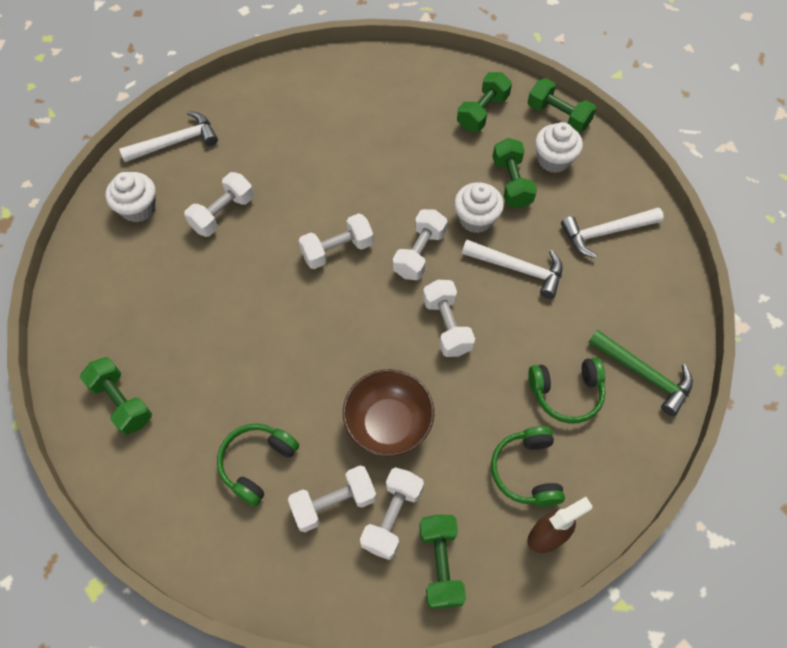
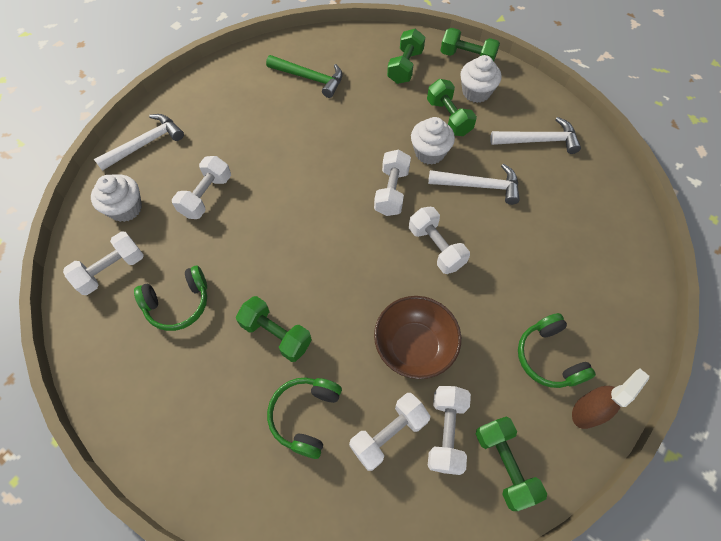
camera: 15 degrees left, 0 degrees up
green dumbbell [80,357,152,435] -> green dumbbell moved to [236,296,312,362]
white dumbbell [298,213,374,269] -> white dumbbell moved to [63,231,144,295]
green headphones [528,357,605,423] -> green headphones moved to [134,266,207,331]
white hammer [561,207,664,258] -> white hammer turned 150 degrees counterclockwise [490,117,581,154]
green hammer [588,329,693,416] -> green hammer moved to [266,55,343,98]

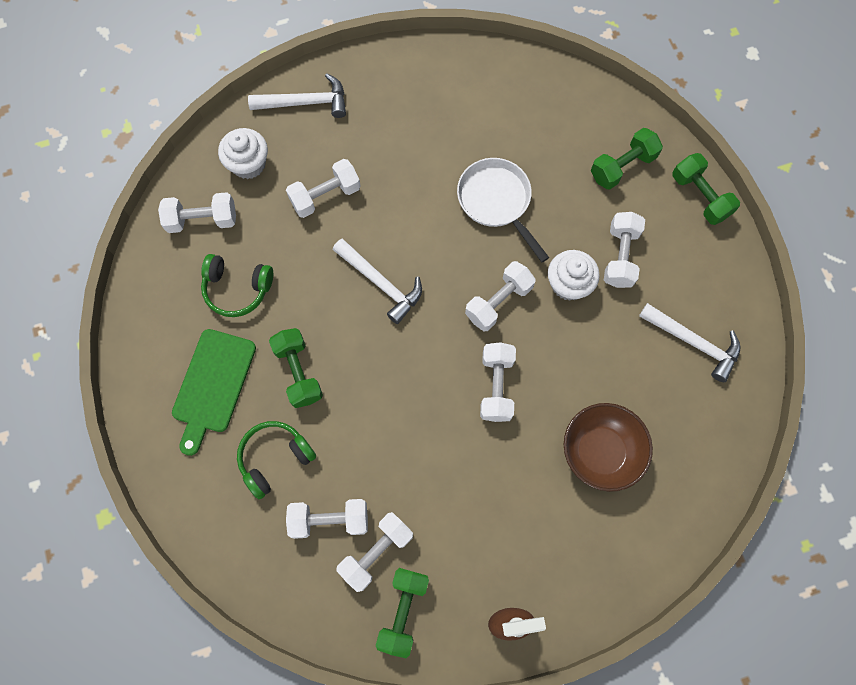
camera: 35 degrees right, 10 degrees up
green hammer [266,55,343,98] -> none
brown bowl [374,296,461,379] -> brown bowl moved to [564,403,653,492]
green dumbbell [427,79,477,136] -> white dumbbell [604,212,645,288]
white hammer [428,164,520,205] -> white hammer moved to [333,239,422,324]
white cupcake [460,55,501,103] -> none
green headphones [518,313,596,388] -> none
none -> green cutting board [172,329,256,456]
none -> white pan [457,158,549,262]

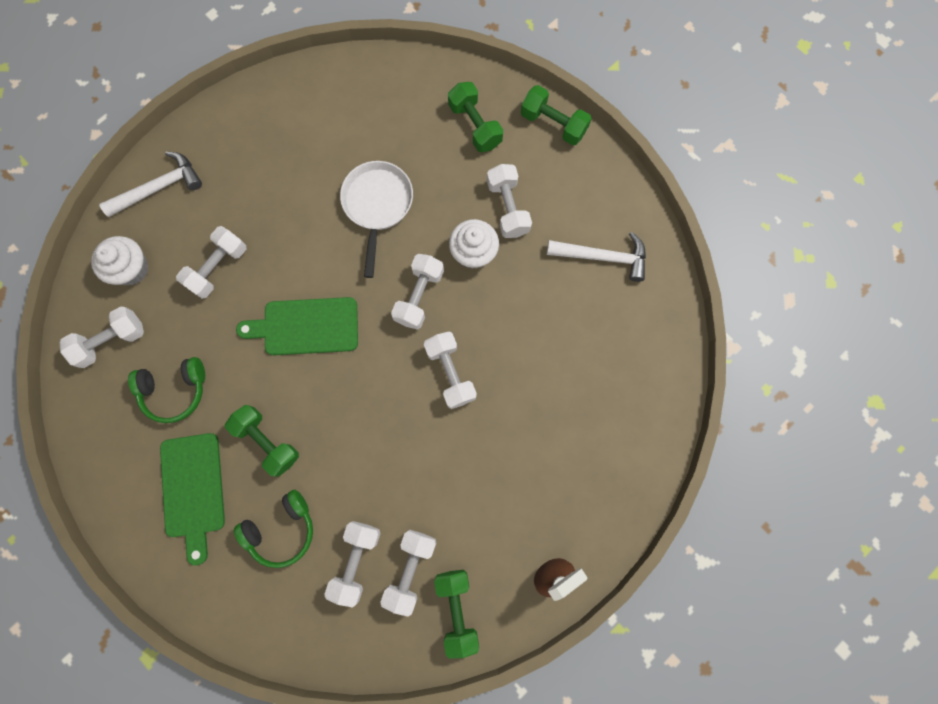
camera: 25 degrees left, 5 degrees up
green headphones [237,421,316,499] -> green headphones turned 150 degrees counterclockwise [234,490,313,568]
white dumbbell [286,499,368,539] -> white dumbbell turned 45 degrees counterclockwise [324,521,381,608]
white hammer [333,239,422,324] -> green cutting board [236,297,358,355]
white pan [457,158,549,262] -> white pan turned 60 degrees clockwise [340,161,413,278]
brown bowl [564,403,653,492] -> none
green dumbbell [591,128,663,190] -> green dumbbell turned 60 degrees counterclockwise [448,82,503,153]

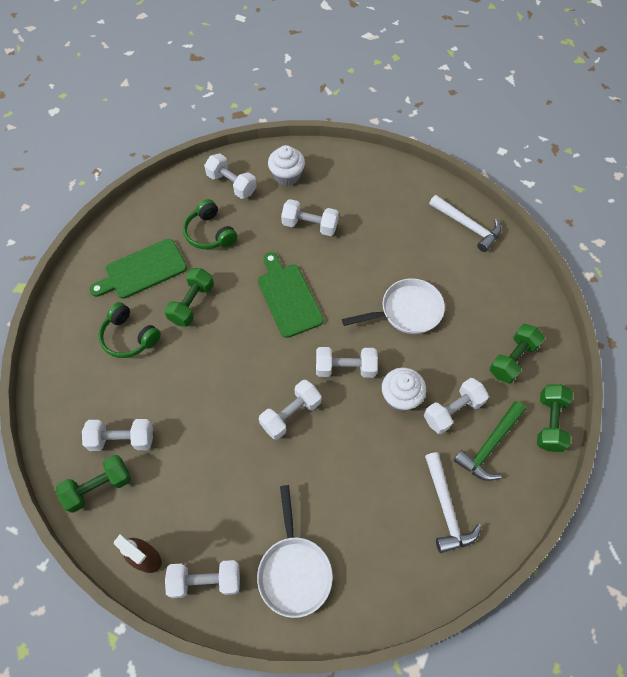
camera: 70 degrees right, 15 degrees down
white hammer [100,152,202,217] -> white hammer moved to [429,195,501,252]
white dumbbell [324,521,381,608] -> white dumbbell moved to [165,560,240,598]
none -> white pan [257,485,333,618]
none -> green hammer [454,401,526,481]

